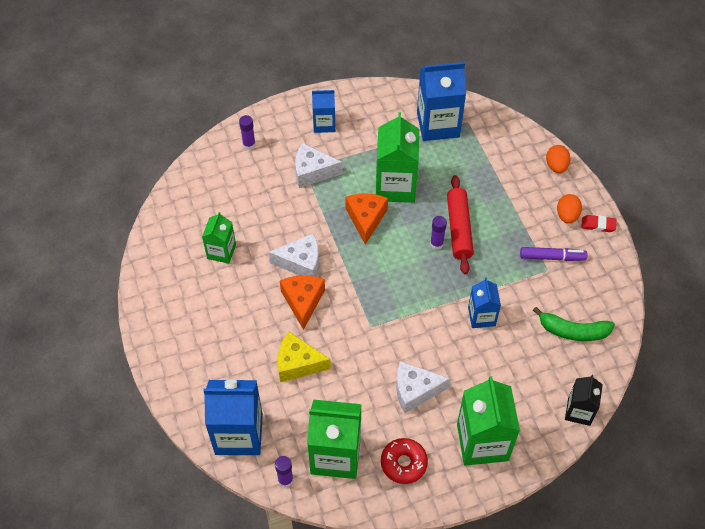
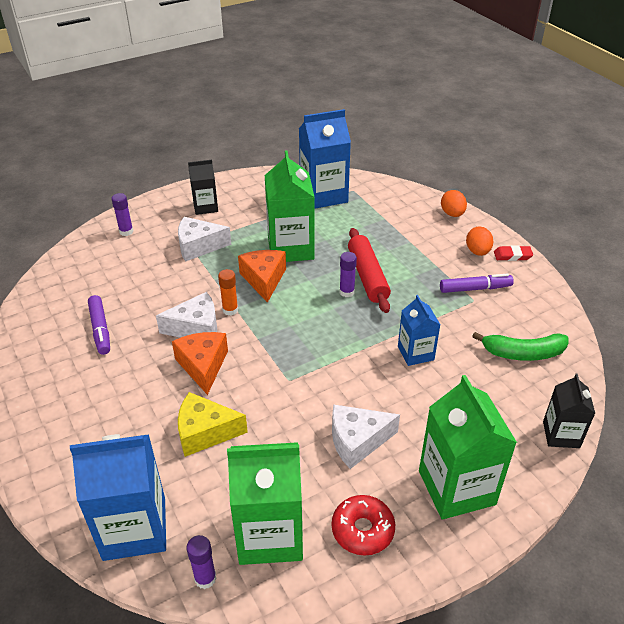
camera: 10 degrees left, 15 degrees down
green carton [202,212,236,264] -> purple marker [88,295,110,355]
blue carton [312,89,335,133] -> black carton [188,160,218,215]
none -> orange glue stick [218,269,238,316]

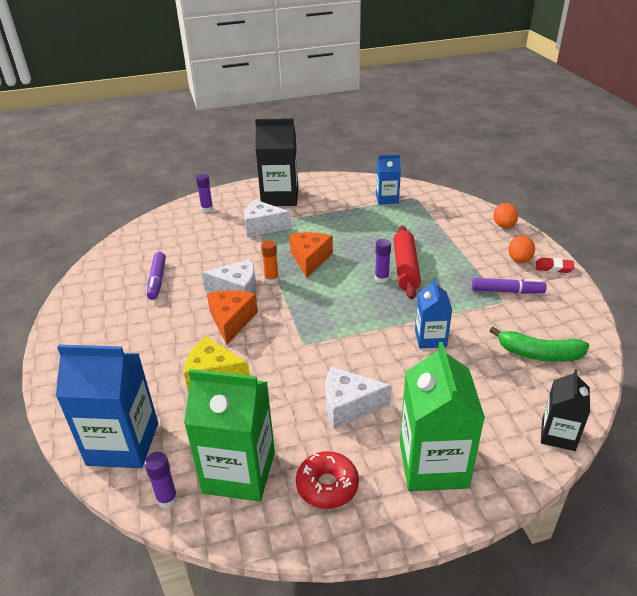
camera: 15 degrees right, 5 degrees down
black carton [188,160,218,215] -> black carton [255,118,299,206], size x1.74
green carton [265,150,314,262] -> none
blue carton [299,109,351,209] -> blue carton [376,154,401,205], size x0.57

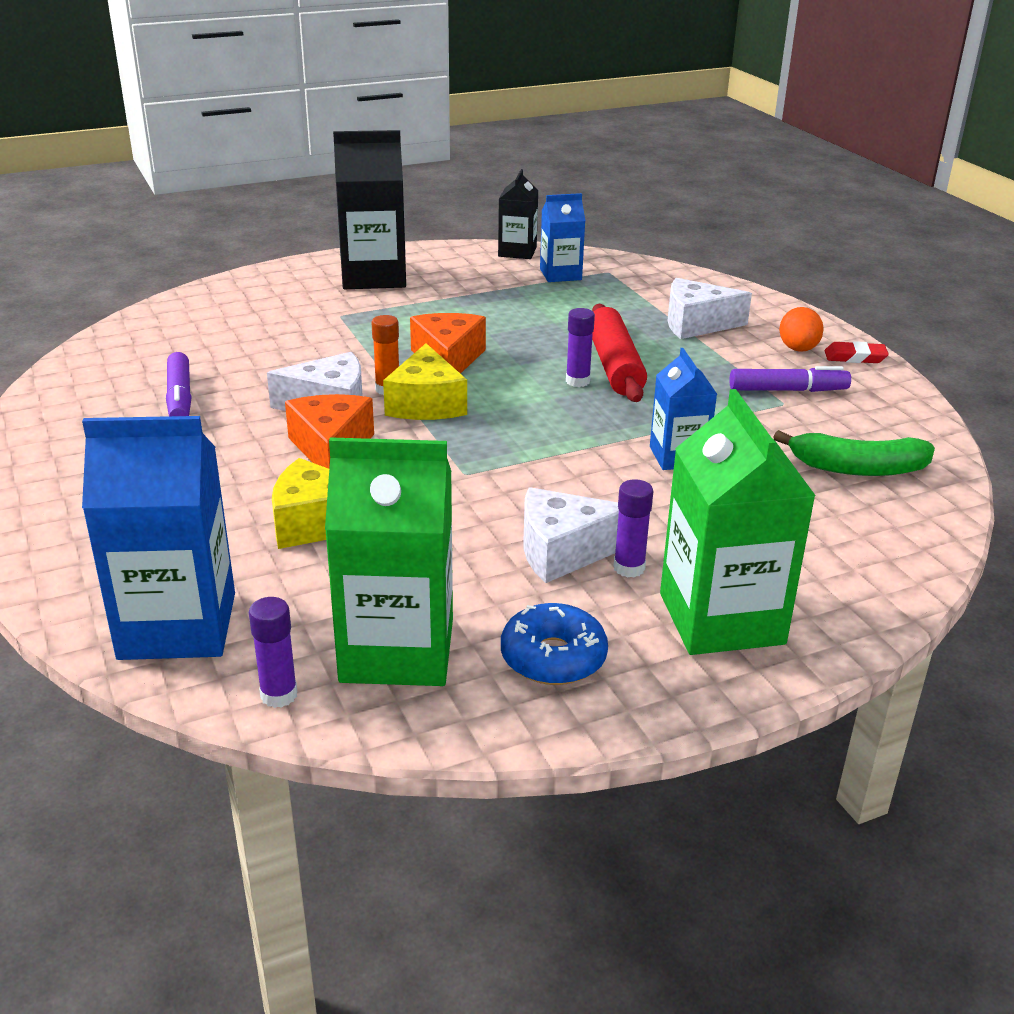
camera: 10 degrees left, 5 degrees down
purple glue stick [196,174,213,212] -> purple glue stick moved to [613,479,653,578]
white cheese [244,200,292,237] -> white cheese moved to [668,278,752,339]
red donut [296,451,359,509] -> blue donut [501,603,608,685]
orange egg [493,203,518,228] -> none
black carton [541,369,590,451] -> black carton moved to [498,169,538,259]
none -> yellow cheese [383,343,467,420]

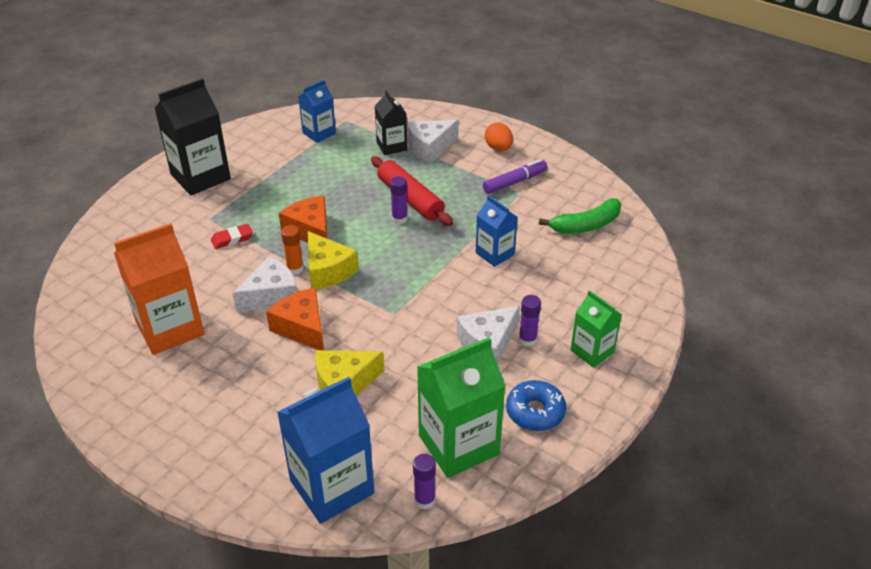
camera: 30 degrees left, 10 degrees up
purple marker [166,352,192,416] -> orange carton [114,223,204,355]
black carton [498,169,538,259] -> black carton moved to [375,90,407,155]
green carton [660,389,816,655] -> green carton [570,290,622,368], size x0.57
red eraser [825,341,889,363] -> red eraser moved to [211,224,253,249]

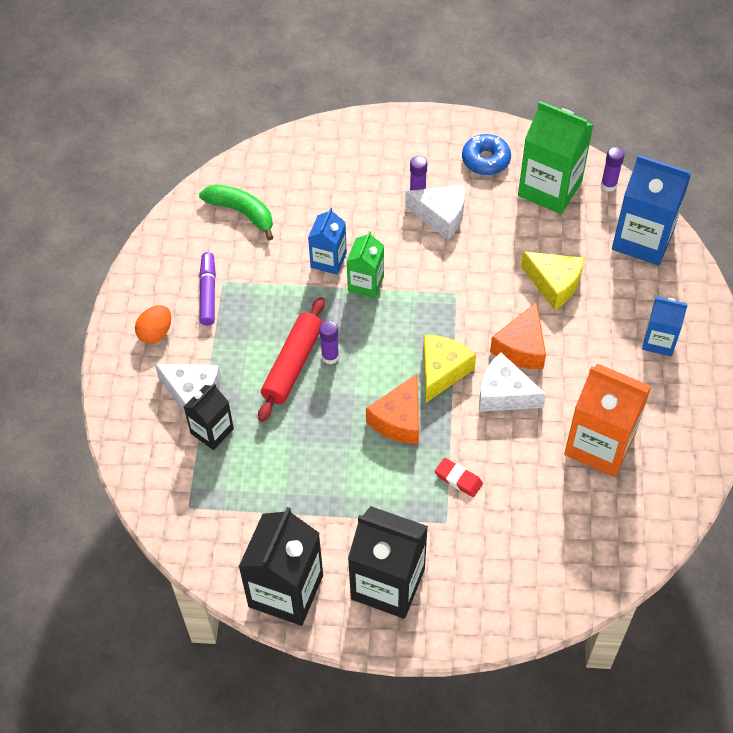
camera: 120 degrees left, 15 degrees up
orange glue stick [281,225,304,275] -> none
blue carton [298,80,336,143] -> blue carton moved to [642,296,688,356]
purple marker [483,159,547,194] -> purple marker turned 60 degrees clockwise [199,252,216,326]
green carton [570,290,622,368] -> green carton moved to [347,231,384,298]
none -> black carton [239,507,323,626]

